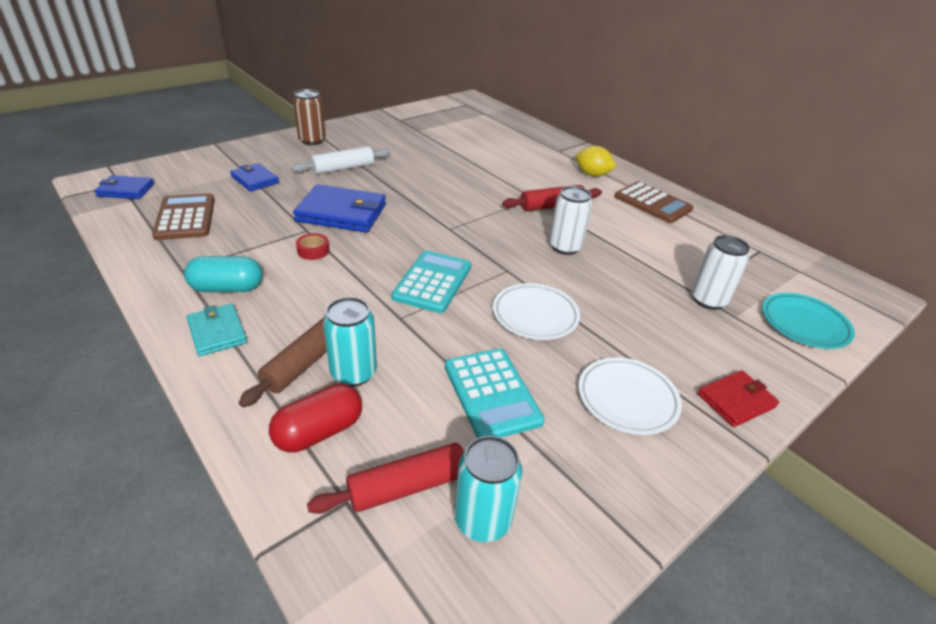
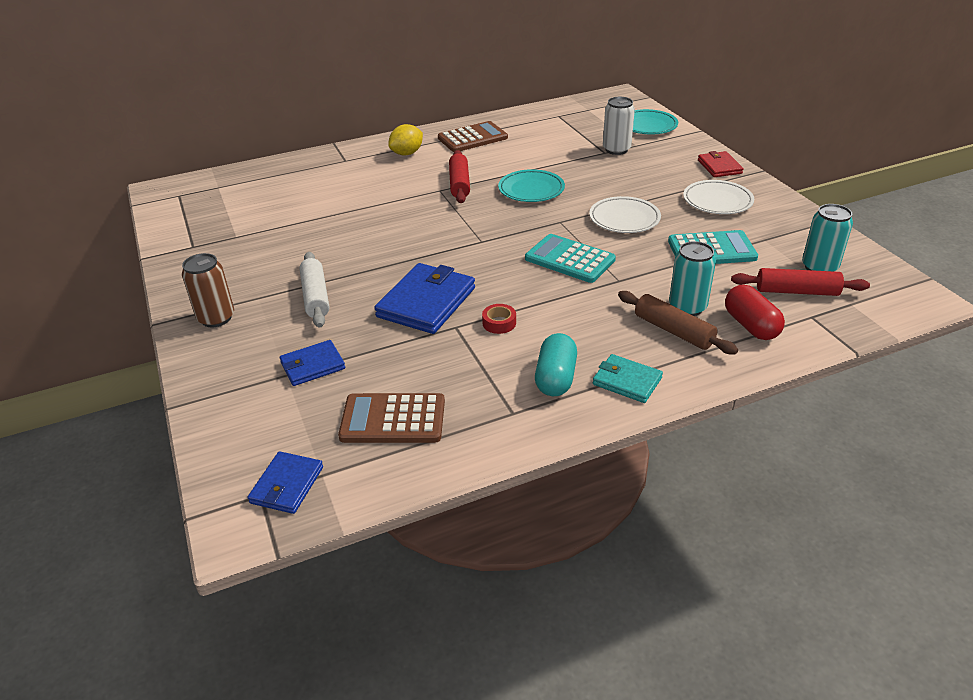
camera: 70 degrees left, 0 degrees up
turquoise wallet [187,303,247,356] -> turquoise wallet turned 45 degrees clockwise [593,354,663,403]
red rolling pin [307,443,464,514] -> red rolling pin turned 75 degrees counterclockwise [731,268,870,296]
white can [549,186,593,255] -> turquoise plate [498,169,565,202]

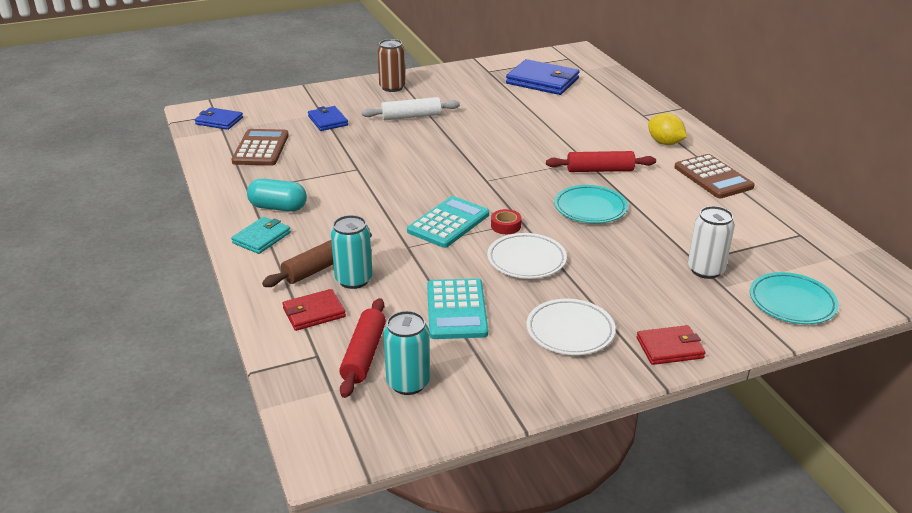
camera: 90 degrees right, 5 degrees down
blue wallet [374,263,475,334] -> blue wallet moved to [506,59,579,95]
red tape [482,304,516,334] -> red tape moved to [491,209,522,234]
red capsule [725,285,785,340] -> red wallet [282,289,346,331]

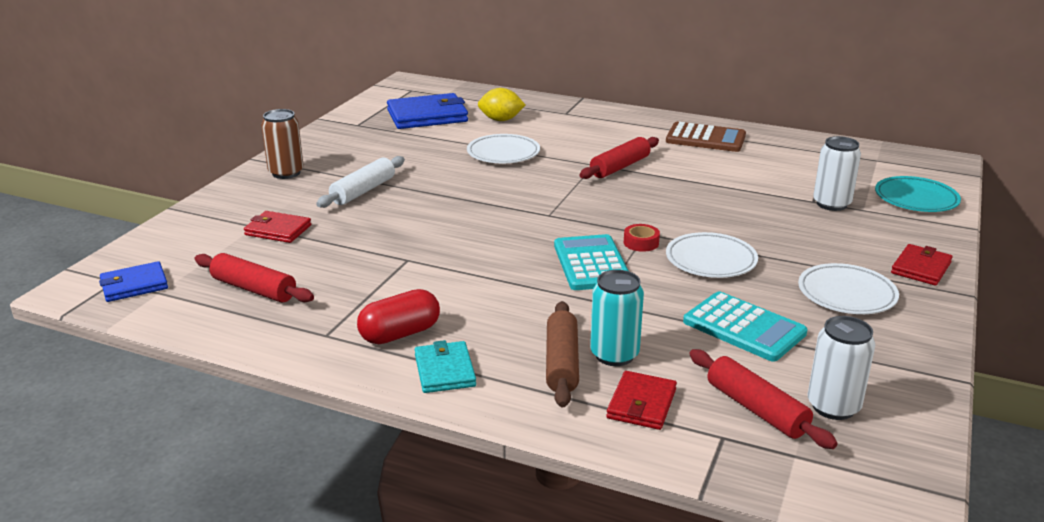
camera: 45 degrees left, 5 degrees down
brown calculator [232,129,289,166] -> red rolling pin [195,253,314,302]
turquoise capsule [247,179,307,212] -> red capsule [357,289,440,344]
blue wallet [308,106,348,131] -> red wallet [244,211,311,243]
turquoise can [383,311,430,395] -> white can [808,316,875,420]
turquoise plate [554,185,628,223] -> none
yellow lemon [648,113,687,145] -> yellow lemon moved to [478,88,525,121]
none -> white plate [467,134,540,163]

